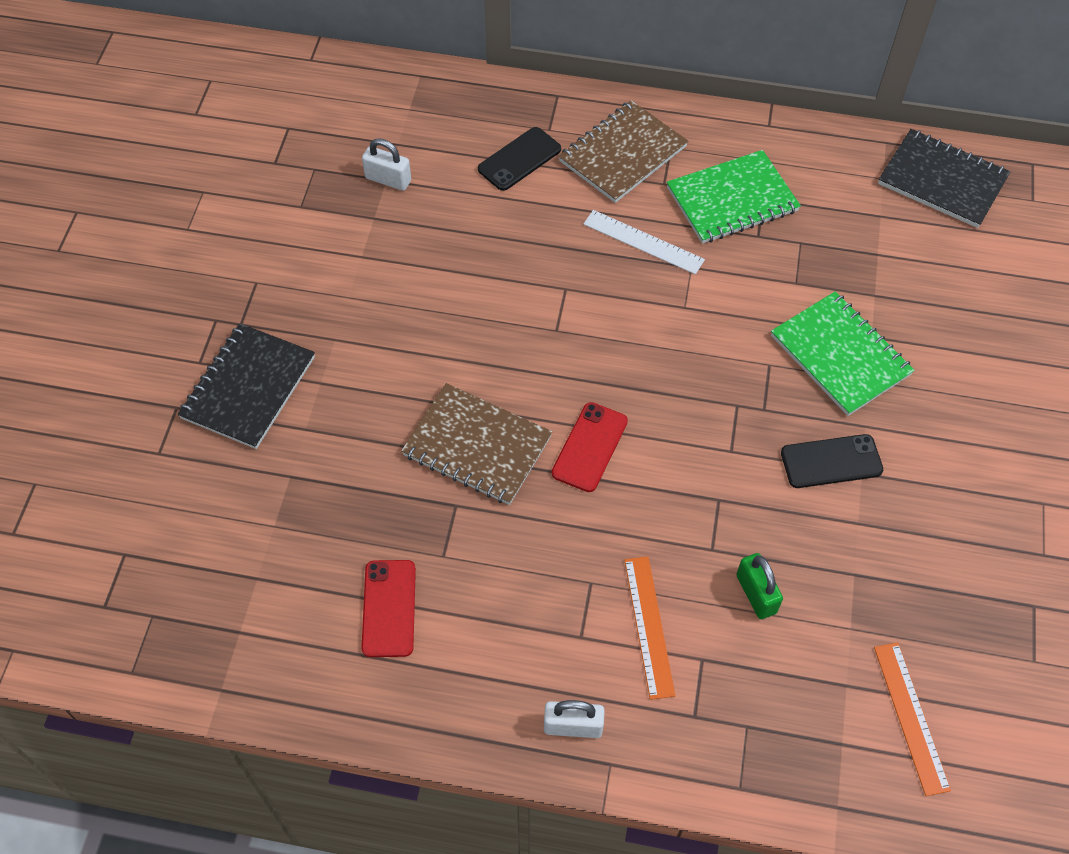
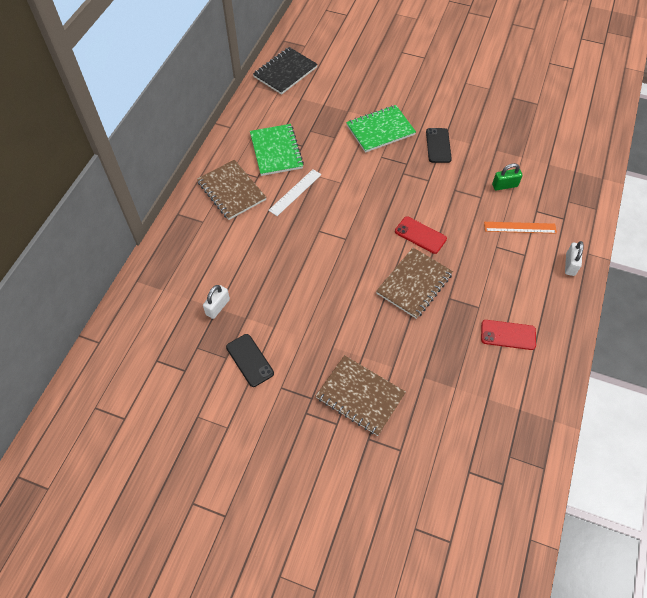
camera: 80 degrees left, 0 degrees up
black notebook [178,323,315,449] -> brown notebook [316,355,406,436]
black phone [478,127,561,191] -> black phone moved to [226,334,274,387]
orange ruler [874,642,951,796] -> none

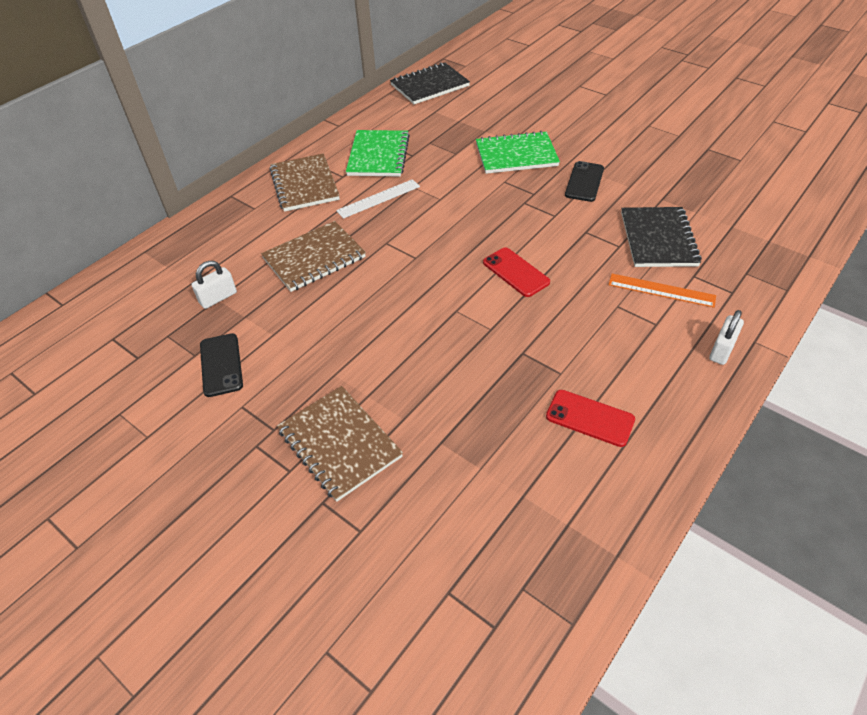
camera: 20 degrees right, 10 degrees down
brown notebook [376,248,453,319] -> brown notebook moved to [261,221,366,292]
green padlock [492,163,522,191] -> black notebook [621,207,702,267]

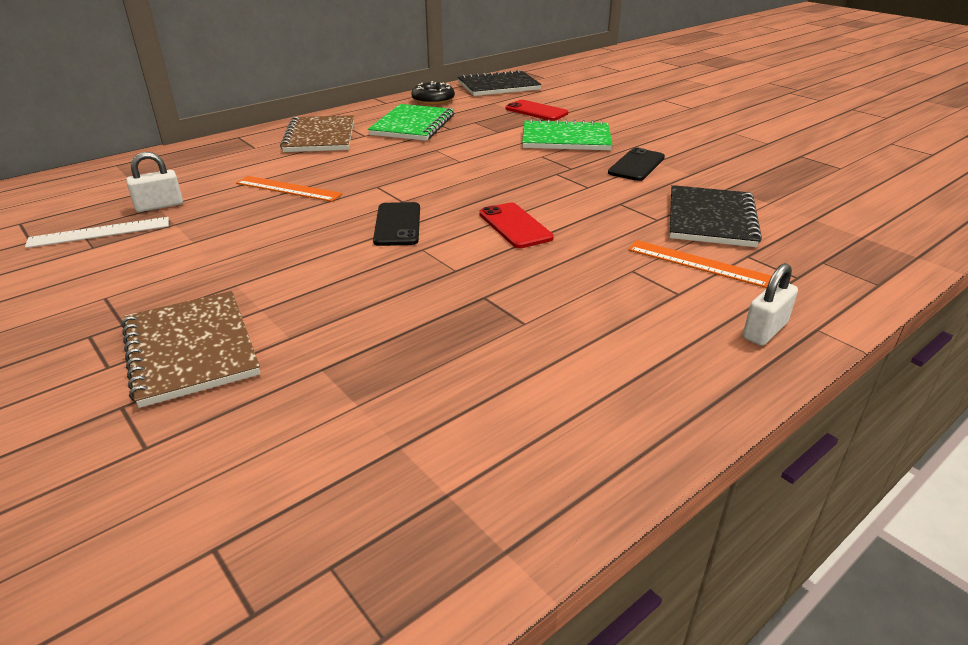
camera: 10 degrees right, 15 degrees down
black phone [200,333,243,397] -> black phone moved to [373,202,420,246]
brown notebook [261,221,366,292] -> orange ruler [236,176,343,202]
white ruler [336,179,420,219] -> white ruler moved to [25,217,169,248]
red phone [546,390,635,447] -> red phone moved to [505,100,568,121]
none -> black donut [411,81,455,105]

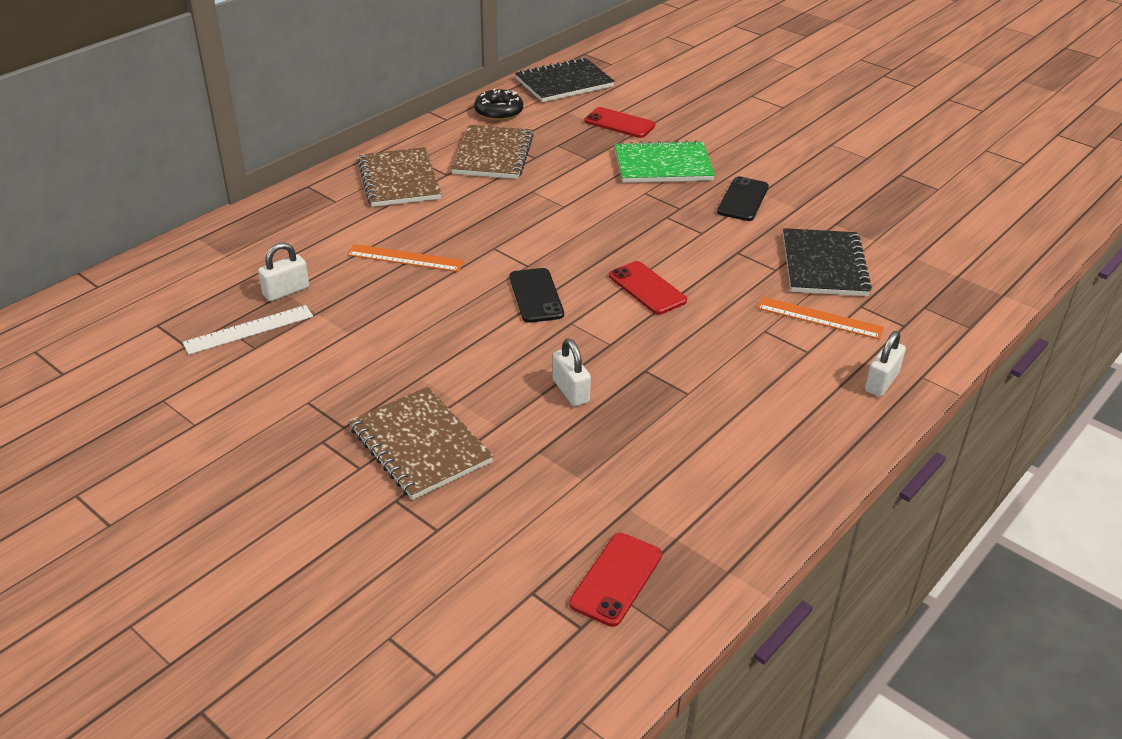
camera: 10 degrees left, 5 degrees up
green notebook [368,104,454,141] -> brown notebook [451,125,534,179]
none -> white padlock [552,339,591,406]
none -> red phone [569,533,662,627]

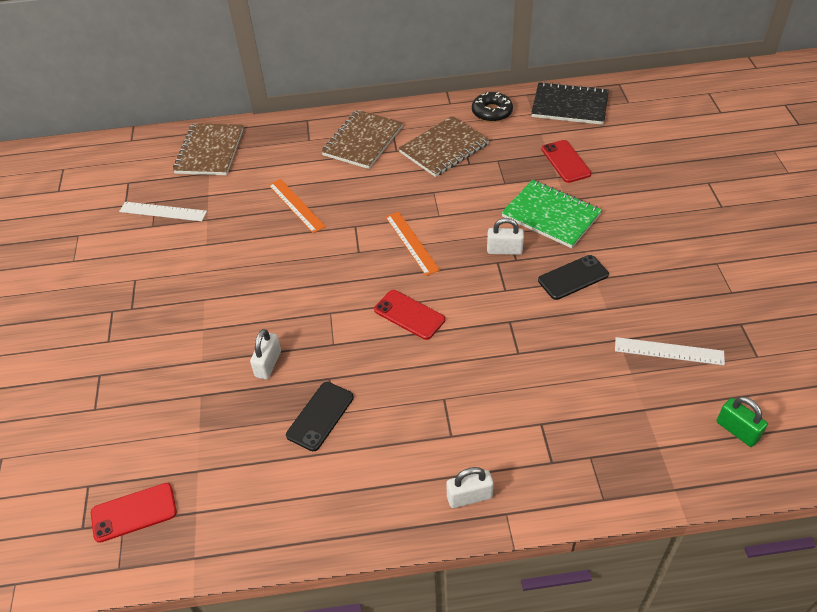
camera: 45 degrees right, 10 degrees up
white padlock [258,242,309,301] -> white padlock moved to [487,218,524,255]
brown notebook [349,387,494,500] -> brown notebook moved to [173,123,243,175]
black phone [510,268,564,323] -> black phone moved to [286,382,354,451]
red phone [609,261,687,315] -> red phone turned 60 degrees counterclockwise [374,290,445,340]
orange ruler [757,297,884,339] -> orange ruler moved to [386,212,440,276]
black notebook [783,228,872,296] -> none
none -> white ruler [615,337,725,365]
none -> green padlock [717,396,768,447]

